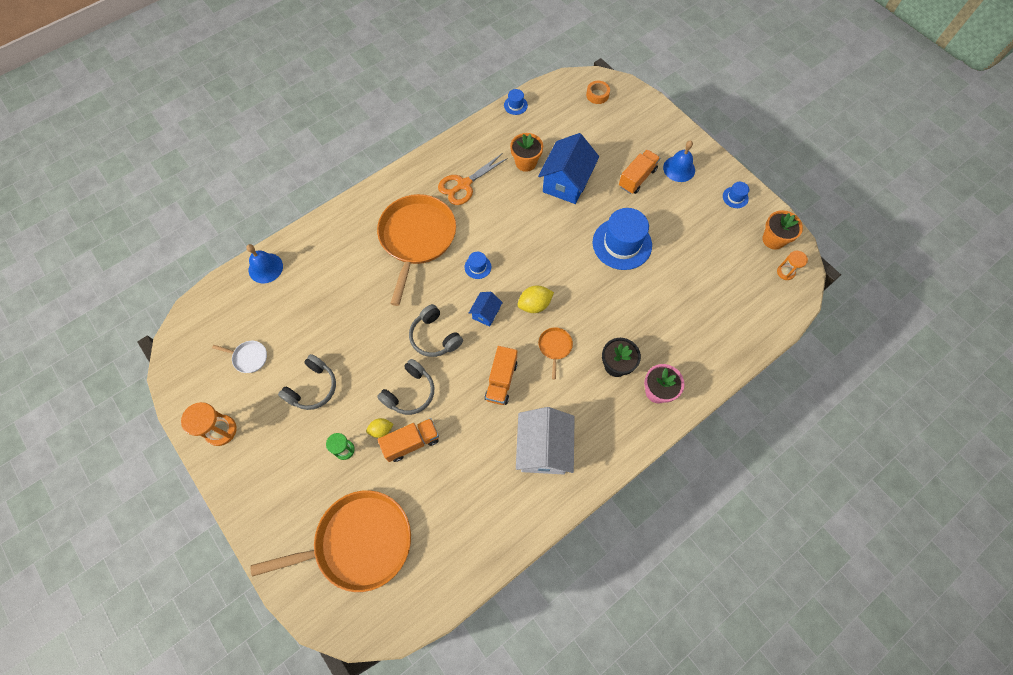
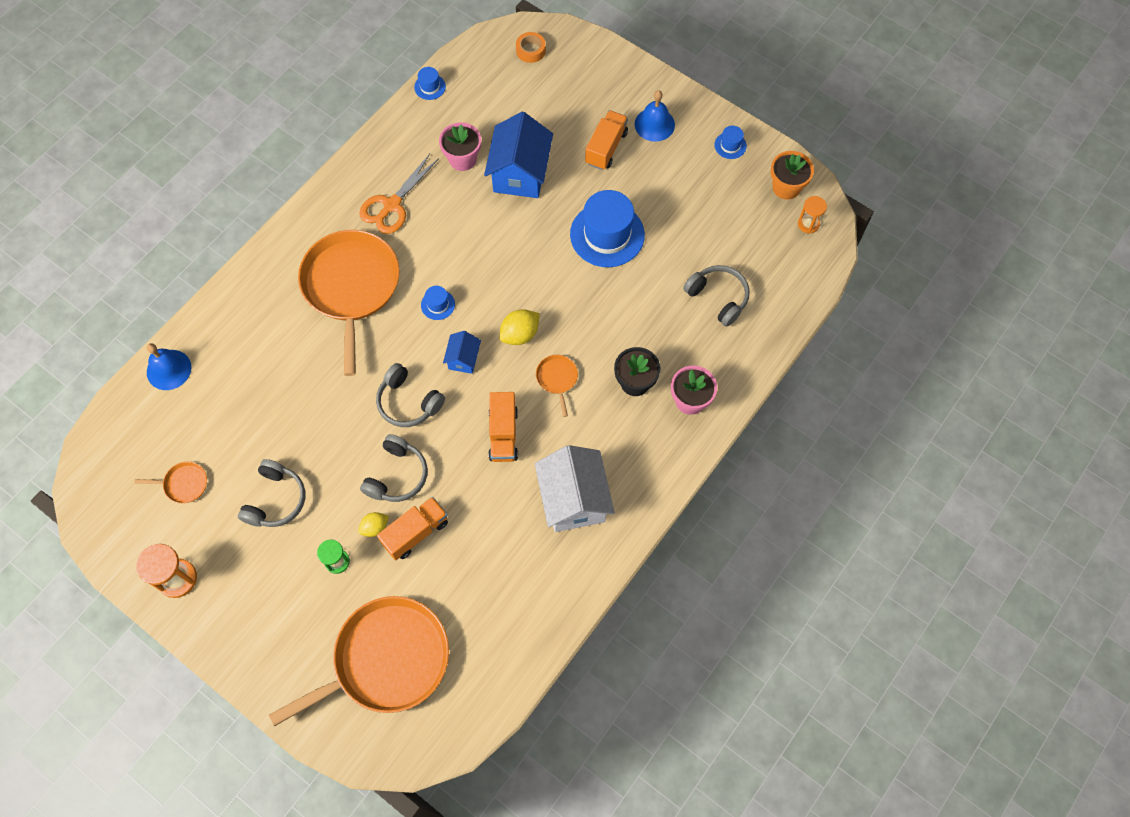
camera: 15 degrees left, 0 degrees up
white pan [212,341,267,373] -> orange pan [134,462,207,503]
orange flower pot [510,133,543,172] -> pink flower pot [439,122,481,171]
none -> grey headphones [683,265,750,327]

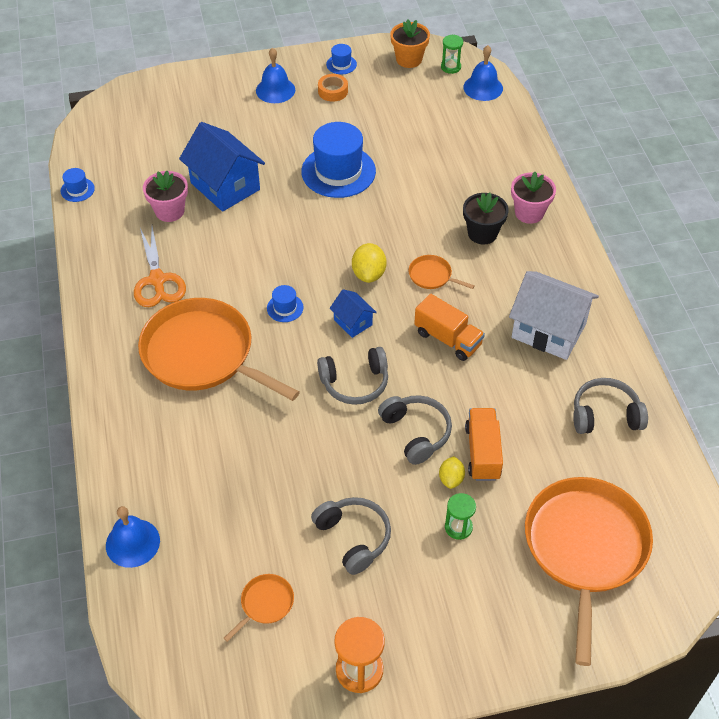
camera: 50 degrees left, 15 degrees down
orange tape [516,32,546,63] -> orange tape moved to [318,74,348,102]
orange truck [585,110,628,170] -> none
grey headphones [683,265,750,327] -> grey headphones moved to [573,378,648,434]
orange hourglass [798,196,827,234] -> green hourglass [441,35,463,74]
none -> blue bell [464,45,503,101]

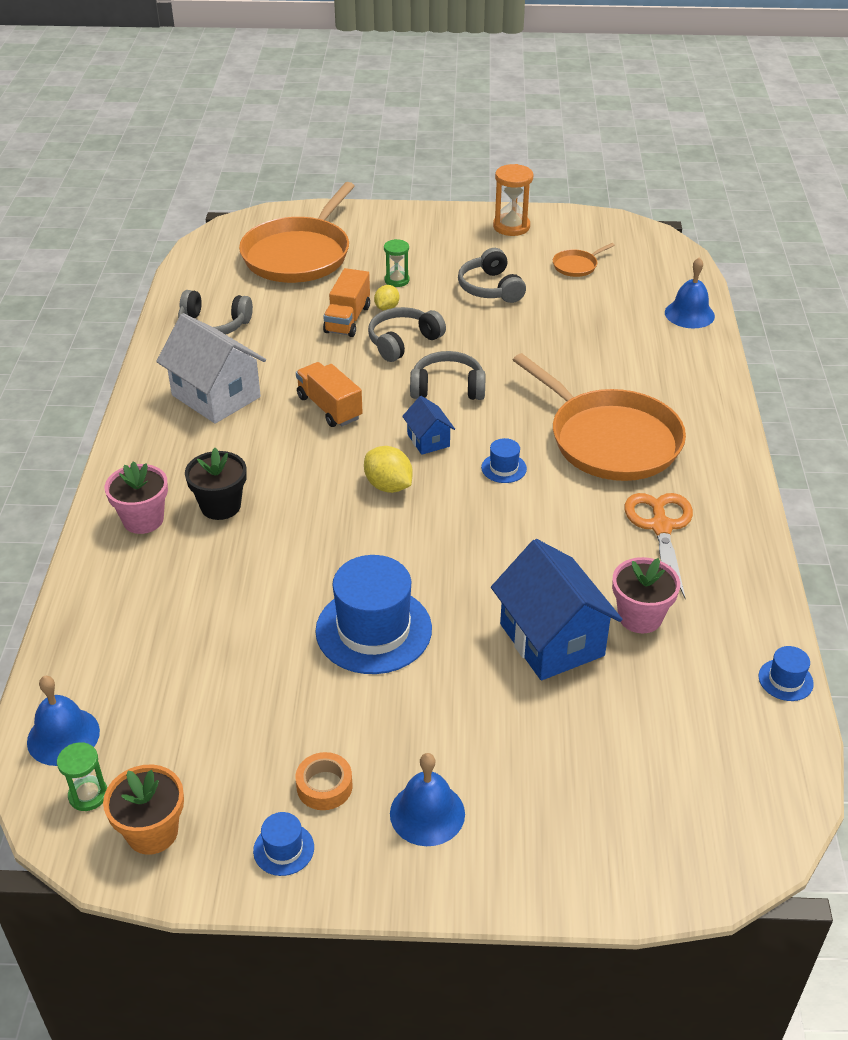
camera: 165 degrees left, 10 degrees down
yellow lemon [352,243,387,283] -> yellow lemon turned 60 degrees counterclockwise [364,446,413,493]
grey headphones [378,395,452,465] -> grey headphones turned 60 degrees clockwise [368,307,446,362]
orange pan [409,255,475,289] -> none

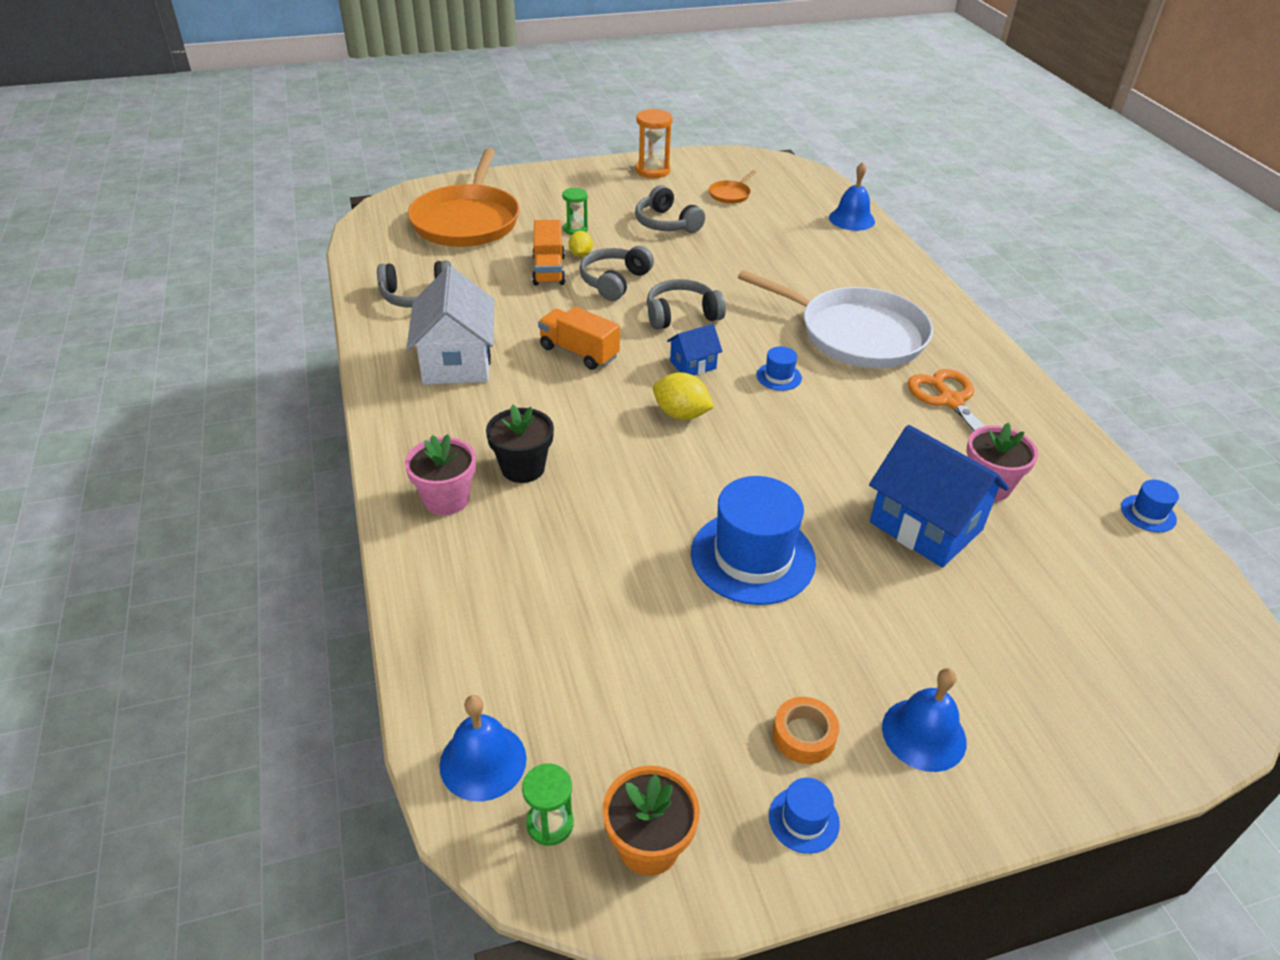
camera: 20 degrees left, 0 degrees up
white house [156,313,266,423] -> white house turned 60 degrees clockwise [407,266,494,385]
blue house [402,396,455,455] -> blue house turned 75 degrees counterclockwise [667,324,723,376]
orange pan [513,353,686,481] -> white pan [738,270,933,368]

